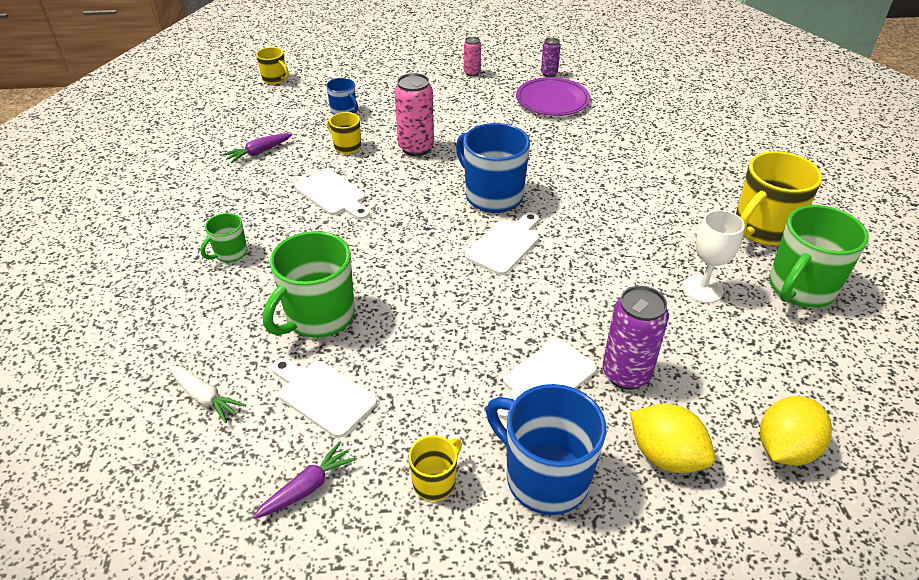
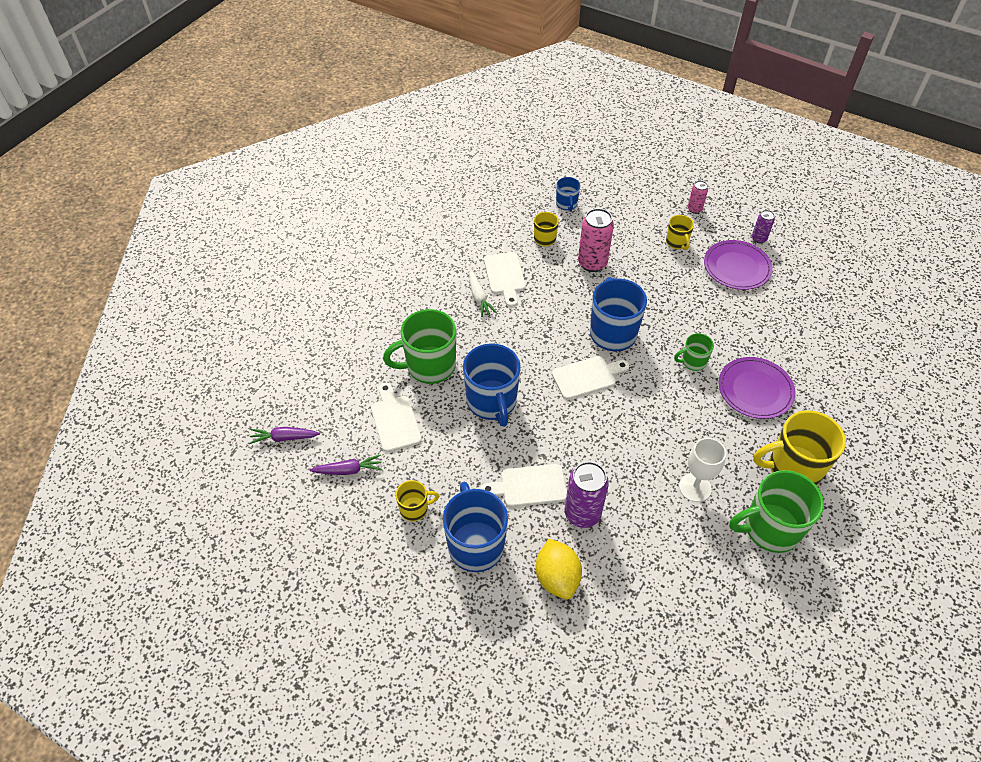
camera: 35 degrees right, 10 degrees up
white carrot [169,365,246,423] -> white carrot moved to [469,271,497,317]
green mug [200,213,247,262] -> green mug moved to [674,333,714,371]
purple carrot [223,133,293,163] -> purple carrot moved to [249,427,320,444]
yellow mug [256,47,289,84] -> yellow mug moved to [666,215,694,250]
yellow lemon [760,396,832,466] -> none
none -> blue mug [463,343,521,427]
none -> purple plate [718,357,795,419]

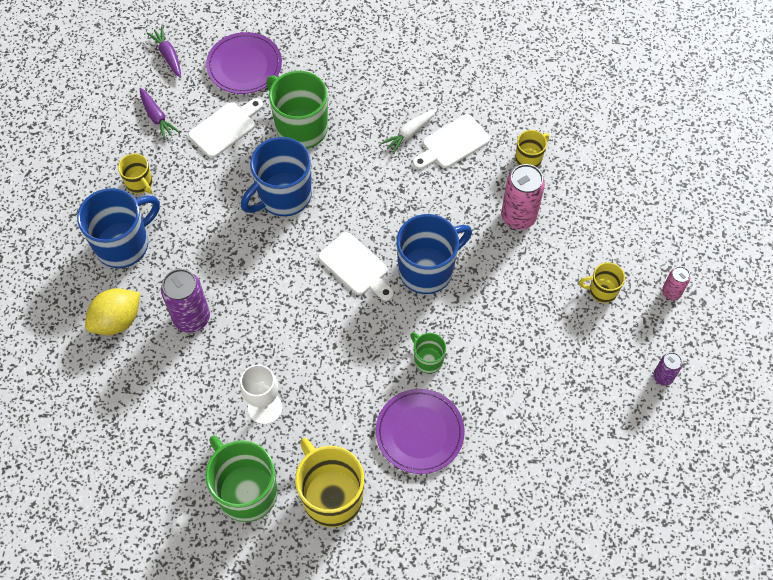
camera: 65 degrees right, 10 degrees up
white cutting board [481,464,567,507] -> none
blue mug [556,177,580,211] -> none
yellow mug [666,215,694,250] -> yellow mug turned 45 degrees clockwise [579,262,625,303]
purple plate [704,240,773,290] -> purple plate moved to [206,32,282,94]

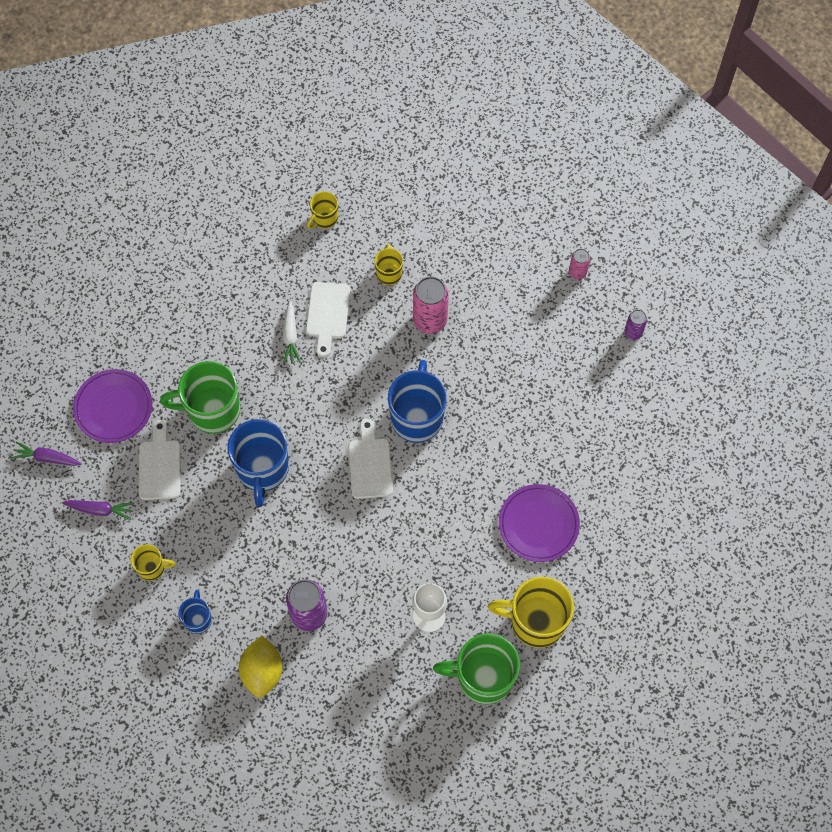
camera: 50 degrees left, 5 degrees up
blue mug [77,188,160,268] -> blue mug [178,590,212,634], size x0.51
white cutting board [318,232,394,301] -> white cutting board turned 90 degrees counterclockwise [349,418,393,499]
green mug [410,332,446,374] -> none
yellow mug [579,262,625,303] -> yellow mug moved to [307,192,338,229]

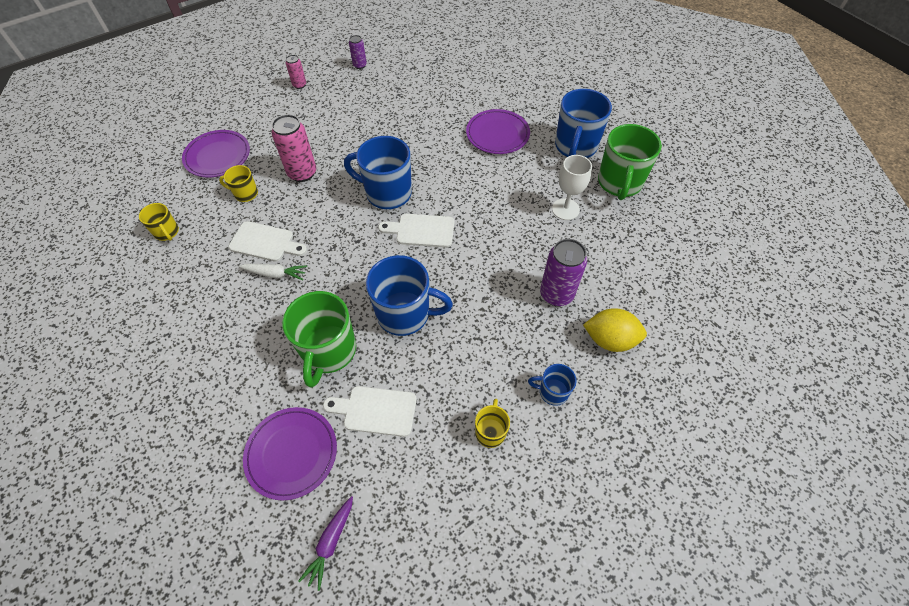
camera: 80 degrees left, 10 degrees down
purple carrot [62,500,134,520] -> none
yellow mug [488,576,574,648] -> blue mug [555,89,612,158]
none -> purple plate [182,130,250,177]

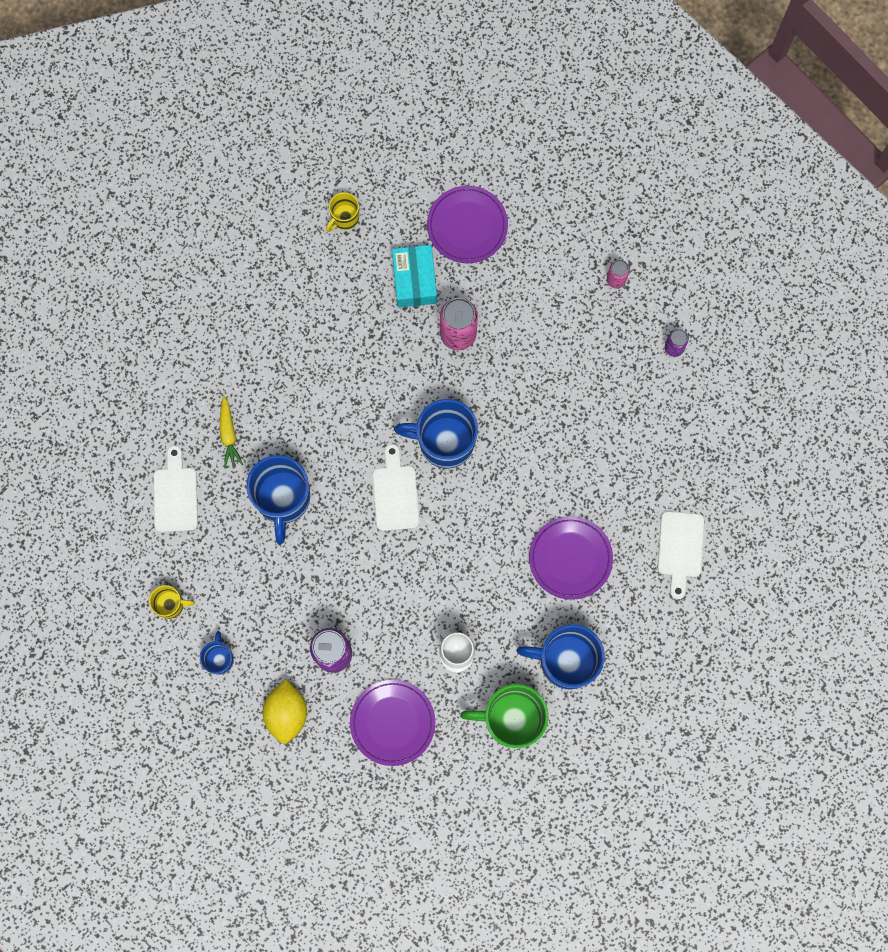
camera: 80 degrees right, 20 degrees up
yellow mug [219,165,258,202] -> turquoise box [392,245,437,308]
white cutting board [228,221,307,262] -> white cutting board moved to [658,511,704,600]
white carrot [239,264,307,280] -> none
purple plate [243,407,337,500] -> purple plate moved to [350,680,435,766]
green mug [282,291,356,388] -> yellow carrot [220,396,243,468]
purple carrot [298,496,353,591] -> none
blue mug [344,136,412,209] -> blue mug turned 90 degrees counterclockwise [394,399,478,468]

